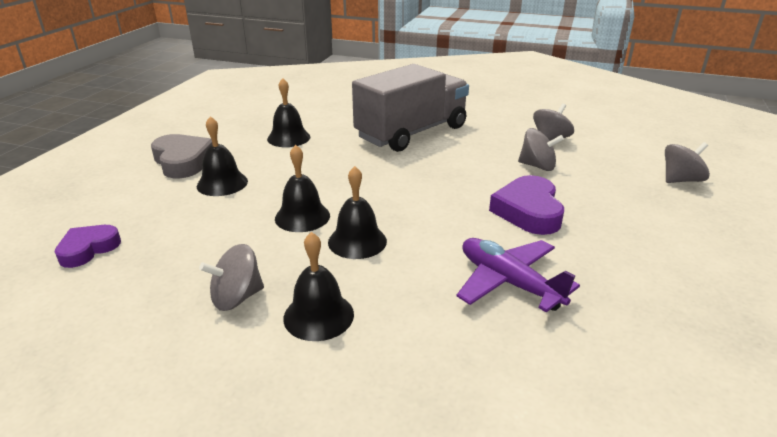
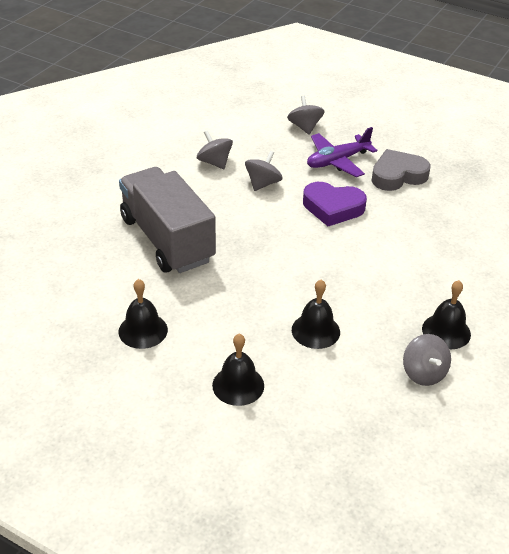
camera: 80 degrees left, 10 degrees up
purple heart [55,225,121,268] -> none
grey heart [151,134,212,178] -> grey heart moved to [371,149,431,191]
black bell [328,166,387,259] -> none
purple plane [457,238,580,313] -> purple plane moved to [307,127,377,177]

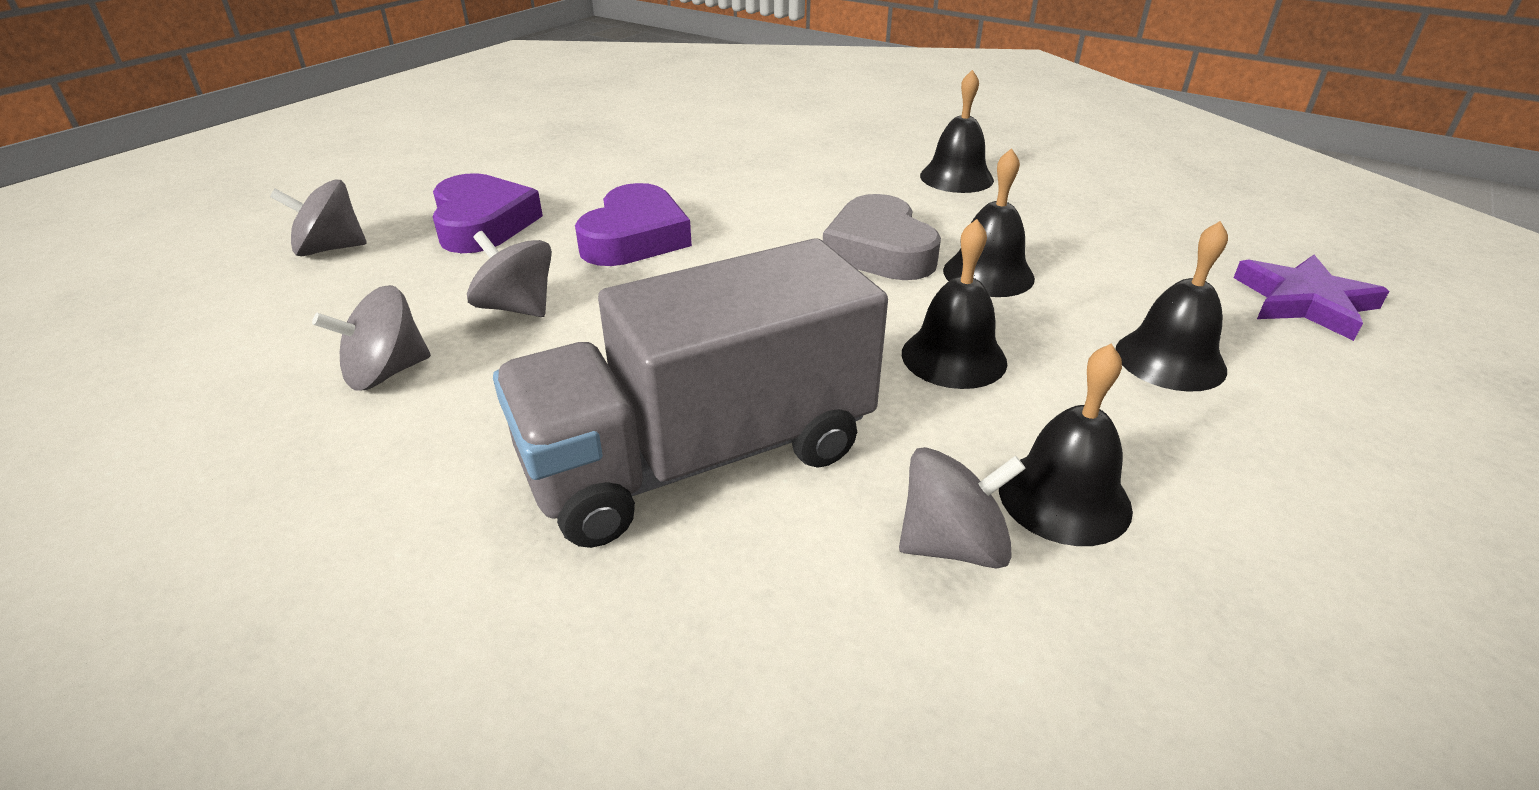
camera: 85 degrees left, 5 degrees down
purple plane [307,127,377,177] -> purple heart [432,173,543,253]
grey heart [371,149,431,191] -> grey heart moved to [823,194,941,280]
grey spinning top [403,334,451,386] -> grey spinning top moved to [899,447,1026,569]
none -> black bell [902,219,1007,389]
none -> purple star [1234,255,1389,341]

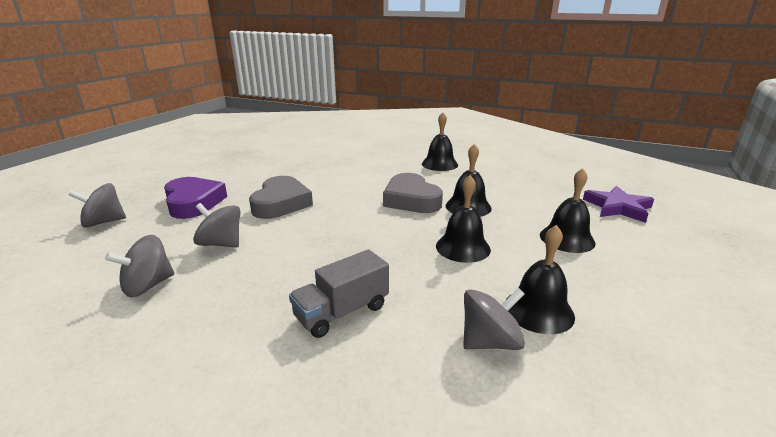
camera: 10 degrees left, 10 degrees down
grey truck [493,238,888,548] -> grey truck [289,249,389,338], size x0.49
purple heart [575,183,692,266] -> grey heart [249,176,313,219]

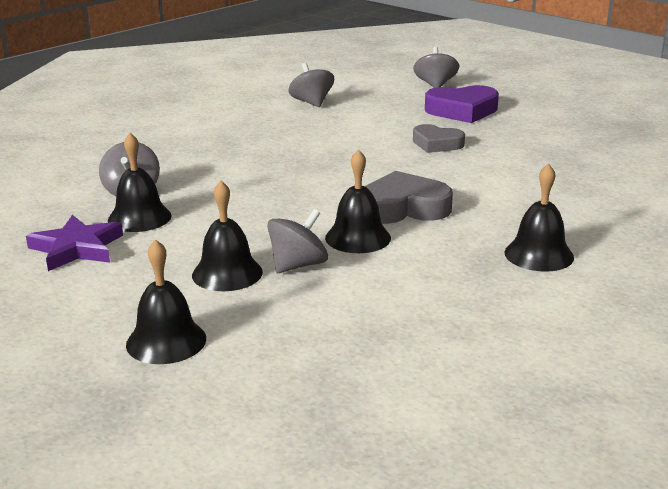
camera: 110 degrees right, 0 degrees up
grey spinning top [193,203,240,248] -> grey spinning top moved to [267,209,328,273]
grey heart [249,176,313,219] -> grey heart [413,124,465,153], size x0.66
grey truck [289,249,389,338] -> none
black bell [436,175,491,263] -> black bell moved to [126,239,206,364]
purple star [583,186,654,223] -> purple star moved to [26,215,123,271]

